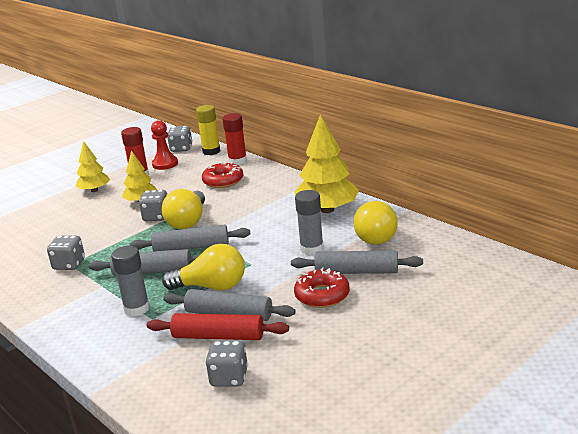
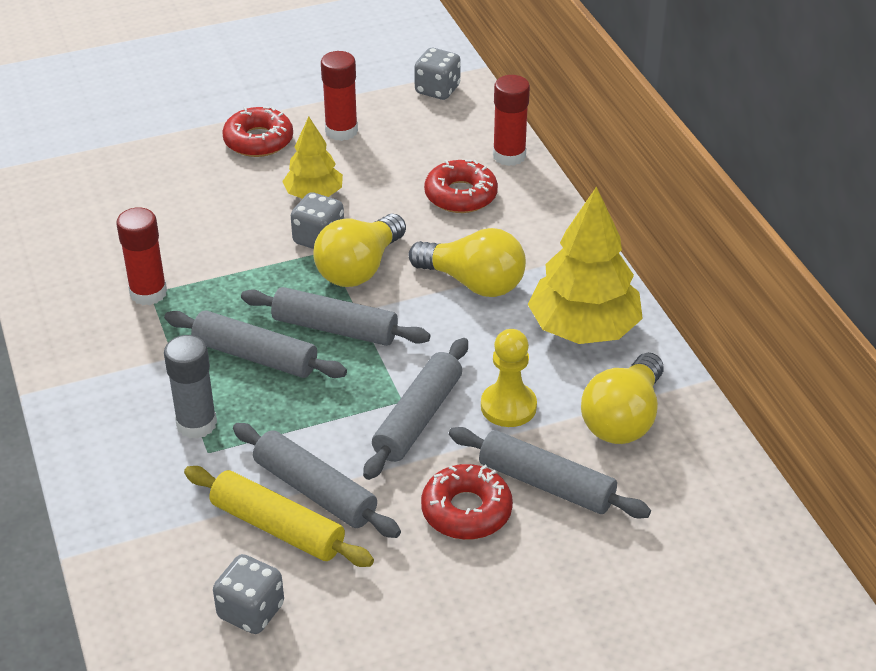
camera: 20 degrees right, 15 degrees up
grey dice [47,235,85,270] -> red glue stick [116,207,167,305]
yellow tree [76,141,110,192] -> red donut [222,107,293,157]
red rolling pin [147,313,289,340] -> yellow rolling pin [184,466,374,567]
red pawn [151,120,178,170] -> none
yellow light bulb [162,244,245,290] -> yellow light bulb moved to [408,228,526,297]
yellow glue stick [196,105,220,155] -> none
grey glue stick [295,190,324,255] -> yellow pawn [481,329,537,427]
none -> grey rolling pin [363,338,468,480]

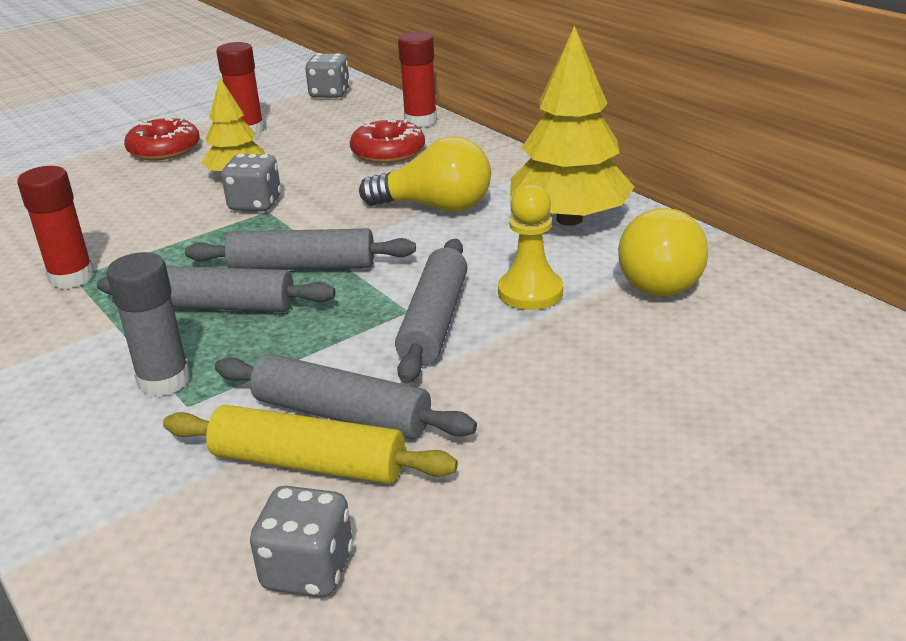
camera: 15 degrees left, 10 degrees down
yellow light bulb [314,214,406,287] -> none
red donut [421,464,513,540] -> none
grey rolling pin [449,427,651,518] -> none

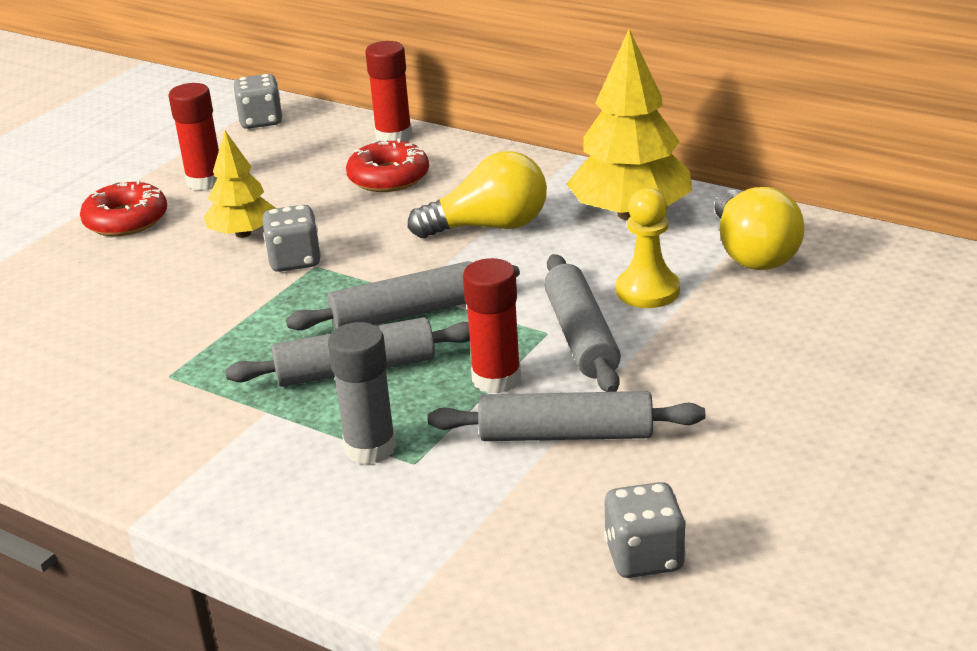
camera: 20 degrees left, 0 degrees up
red glue stick [17,166,94,289] -> red glue stick moved to [463,258,521,394]
yellow rolling pin [163,405,458,484] -> none

